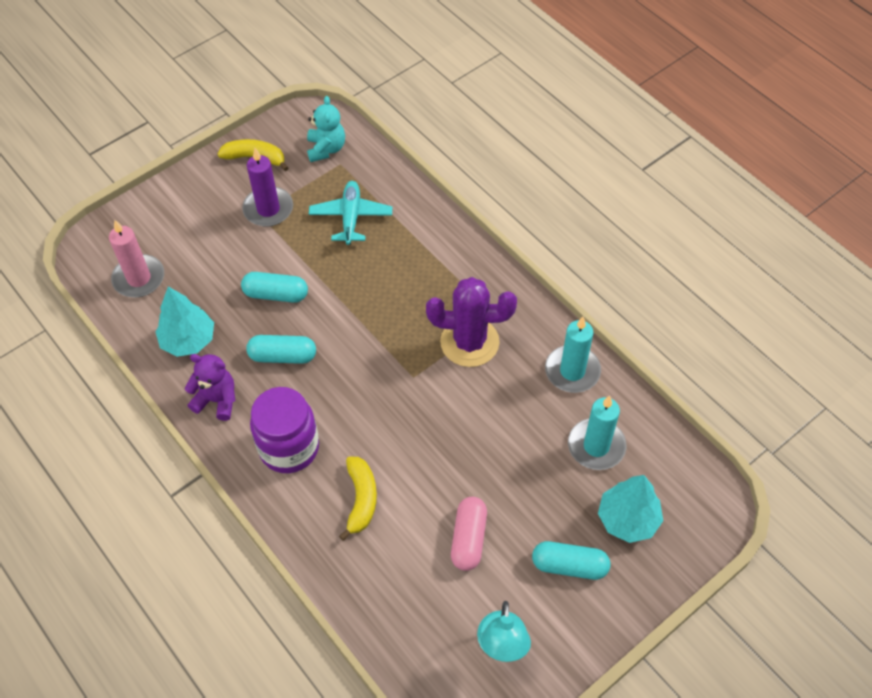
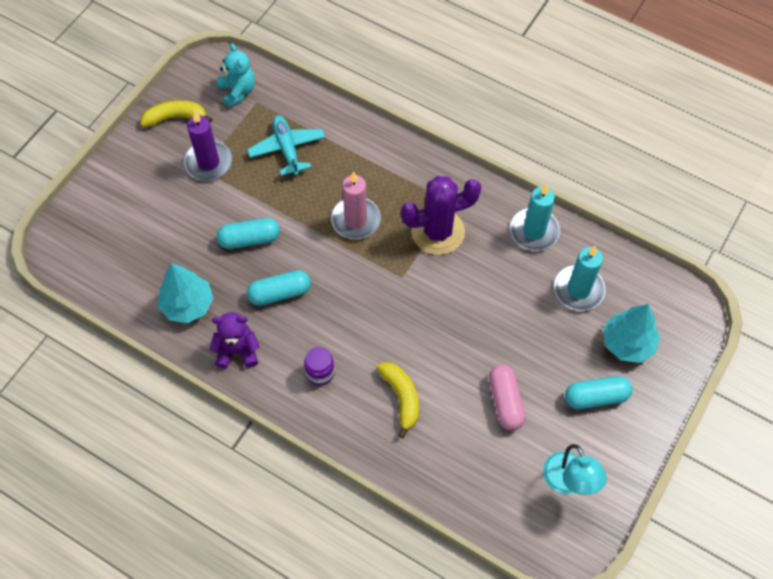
camera: 20 degrees left, 5 degrees up
pink candle [109,220,164,297] -> pink candle moved to [331,171,381,239]
purple jar [250,387,319,473] -> purple jar [304,347,335,386], size x0.51

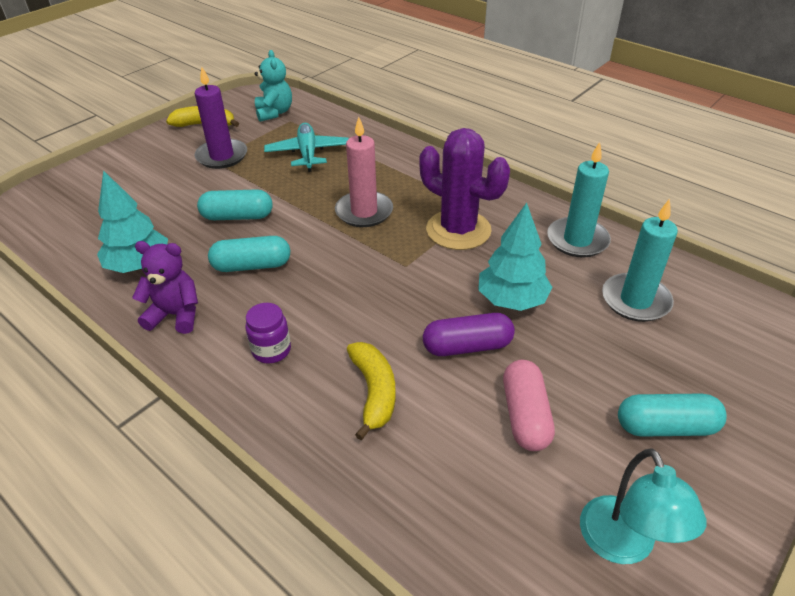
camera: 10 degrees right, 20 degrees down
purple cactus [401,176,481,255] -> purple cactus turned 45 degrees clockwise [420,128,510,250]
turquoise tree [603,304,660,363] -> turquoise tree moved to [478,203,553,311]
none -> purple capsule [423,313,515,356]

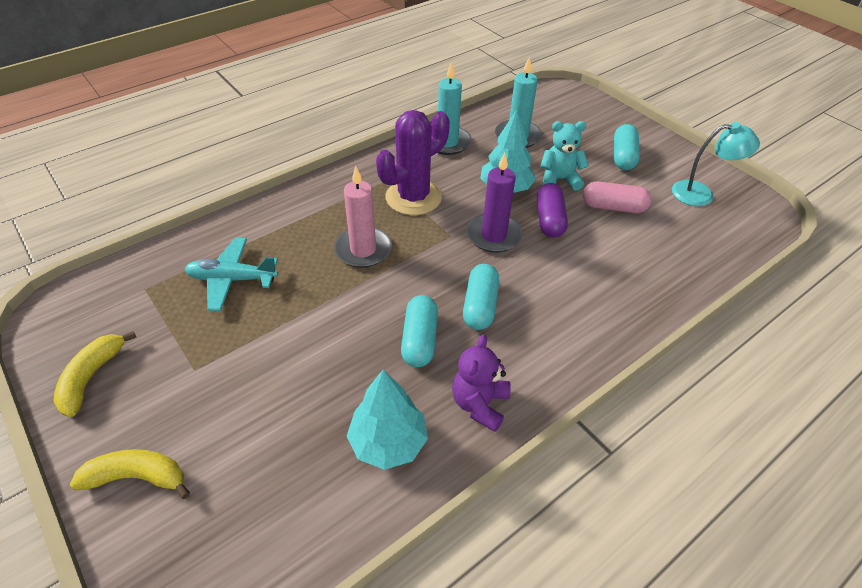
camera: 80 degrees left, 5 degrees up
purple candle [194,67,247,169] -> purple candle moved to [467,153,523,253]
turquoise capsule [197,189,273,220] -> turquoise capsule moved to [463,264,499,330]
purple jar [245,303,291,364] -> none
turquoise teddy bear [255,50,292,122] -> turquoise teddy bear moved to [540,121,589,191]
yellow banana [347,342,395,440] -> yellow banana moved to [70,449,190,499]

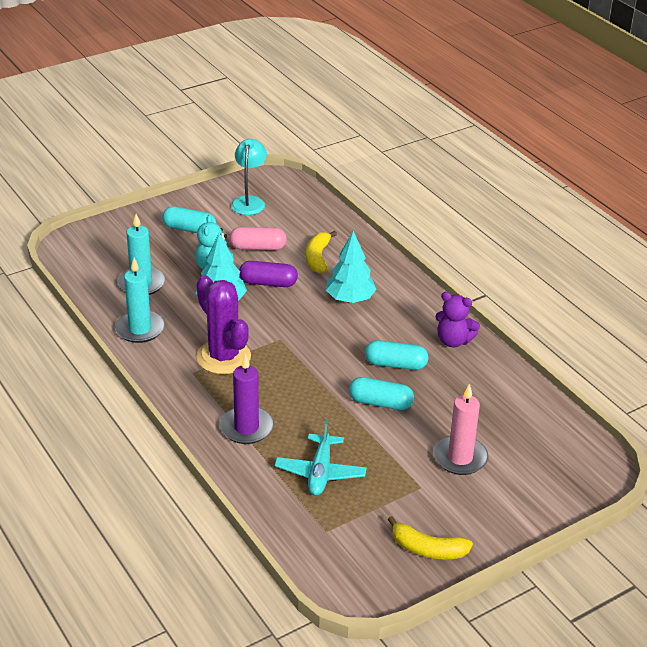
camera: 85 degrees left, 10 degrees down
yellow banana [70,449,190,499] -> yellow banana moved to [306,231,337,274]
pink candle [334,166,392,268] -> pink candle moved to [433,384,488,475]
turquoise tree [346,369,428,470] -> turquoise tree moved to [326,231,377,303]
turquoise capsule [463,264,499,330] -> turquoise capsule moved to [349,377,414,410]
purple candle [467,153,523,253] -> purple candle moved to [220,354,274,444]
pink capsule [583,181,652,213] -> pink capsule turned 75 degrees clockwise [229,227,287,250]

